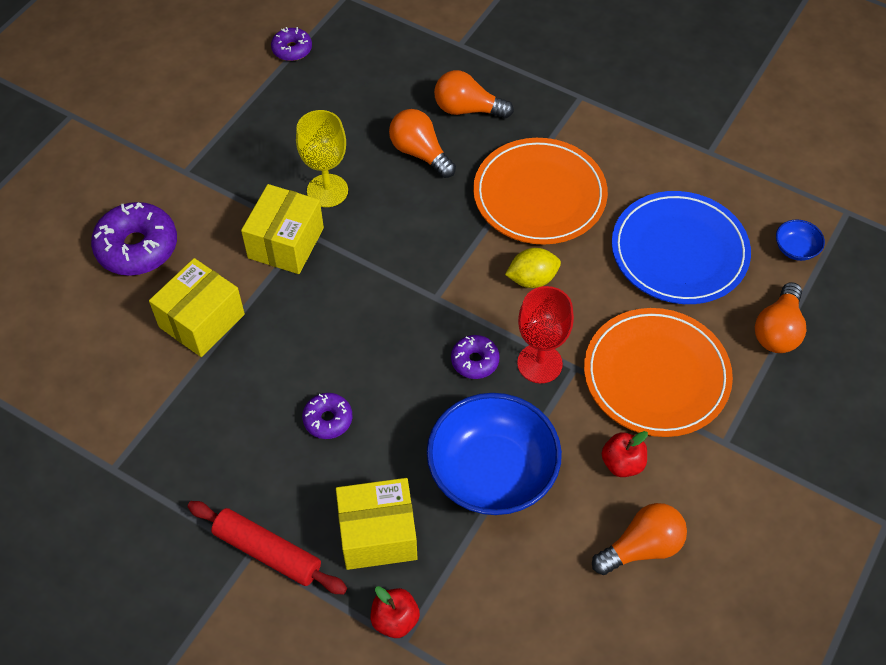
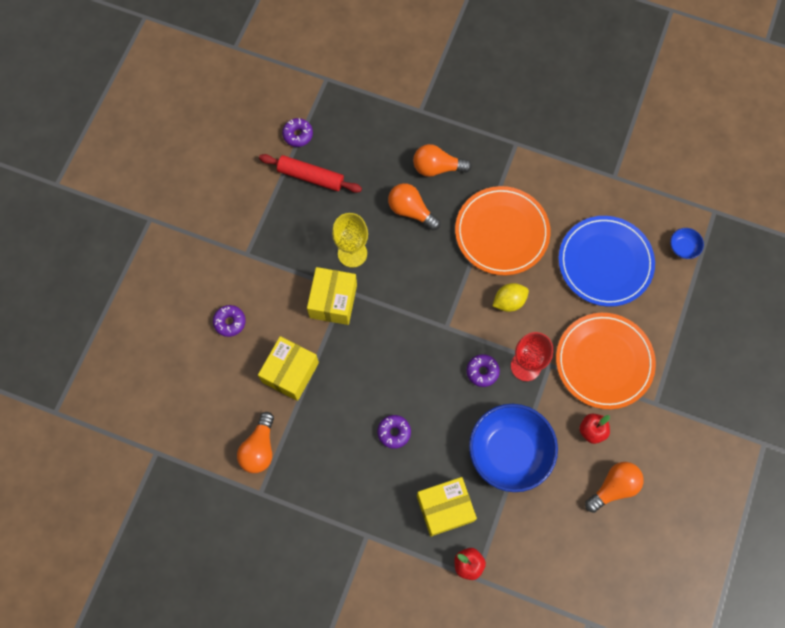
camera: 10 degrees left, 15 degrees up
purple donut [91,202,177,276] -> purple donut [213,305,246,337], size x0.55
red rolling pin [187,501,347,594] -> red rolling pin moved to [259,154,362,193]
orange light bulb [755,282,806,353] -> orange light bulb moved to [237,412,274,473]

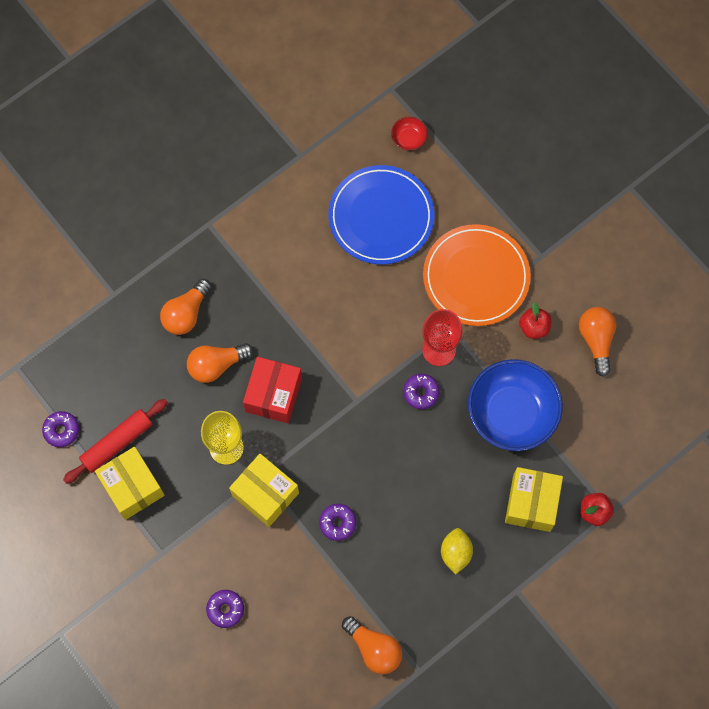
camera: 60 degrees left, 0 degrees up
yellow box [258,336,319,401] -> yellow box moved to [95,447,165,520]
purple donut [378,415,411,449] -> purple donut moved to [319,504,357,541]
orange plate [455,186,550,275] -> none
yellow lemon [493,283,529,312] -> yellow lemon moved to [441,528,473,574]
blue bowl [670,228,704,259] -> red bowl [391,117,428,150]
none -> red box [243,357,302,423]

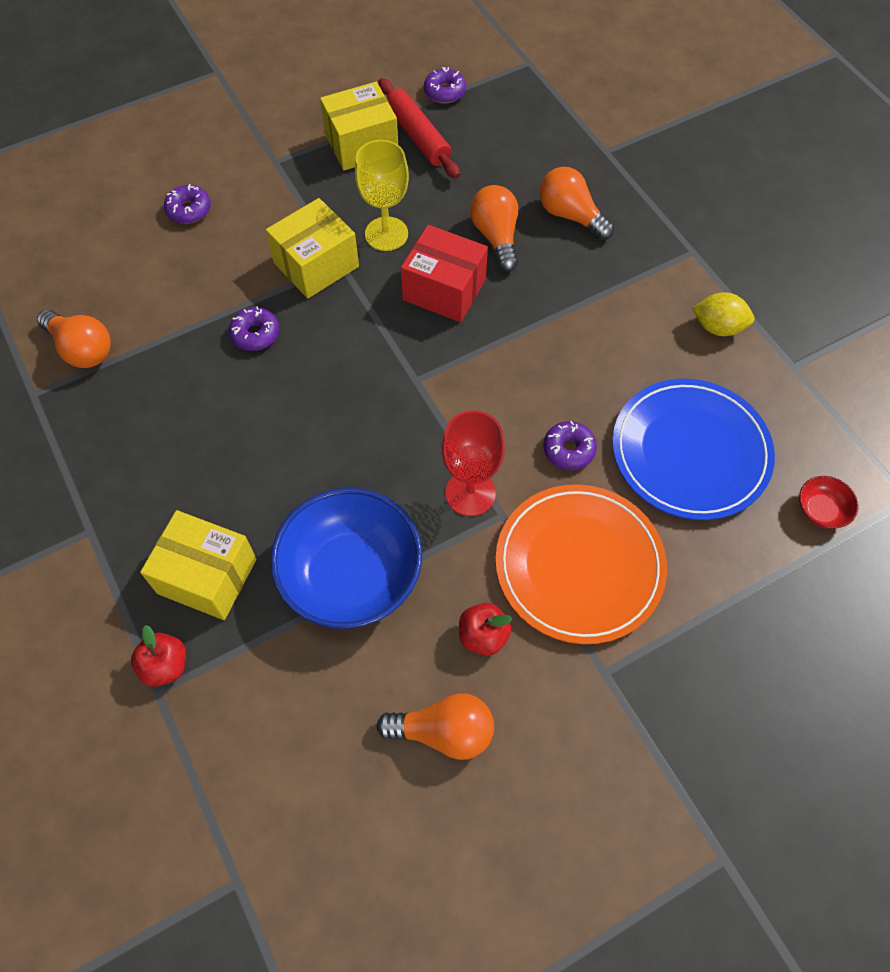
camera: 100 degrees right, 10 degrees down
orange light bulb [342,616,402,674] -> orange light bulb turned 105 degrees counterclockwise [37,309,111,368]
purple donut [403,374,440,409] -> purple donut moved to [543,421,597,470]
yellow lemon [441,528,473,574] -> yellow lemon moved to [692,292,754,336]

